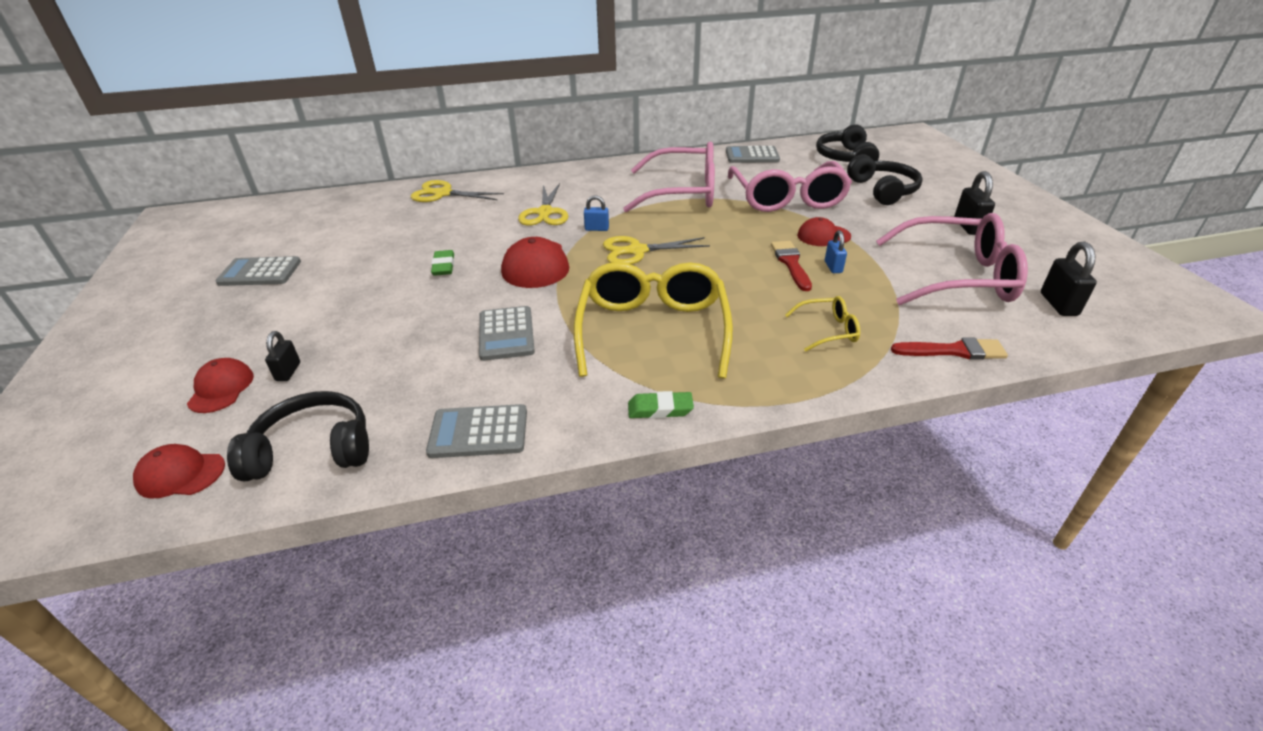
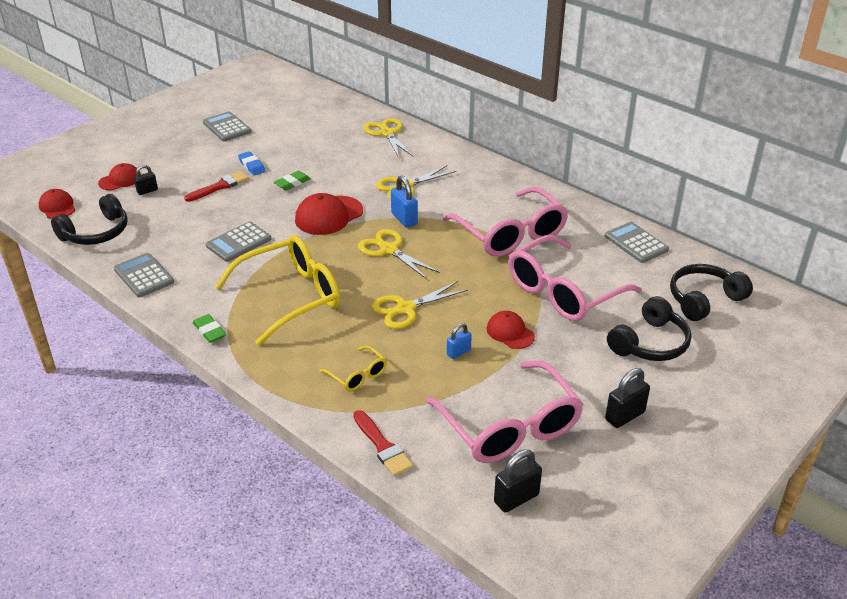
camera: 55 degrees right, 0 degrees up
black headphones [227,391,369,482] -> black headphones turned 90 degrees clockwise [51,194,128,245]
blue padlock [584,195,609,231] -> blue padlock [391,176,418,228], size x1.57
red brush [771,241,812,291] -> red brush moved to [184,171,249,202]
none -> blue eraser [238,151,265,176]
none -> yellow scissors [372,281,468,329]

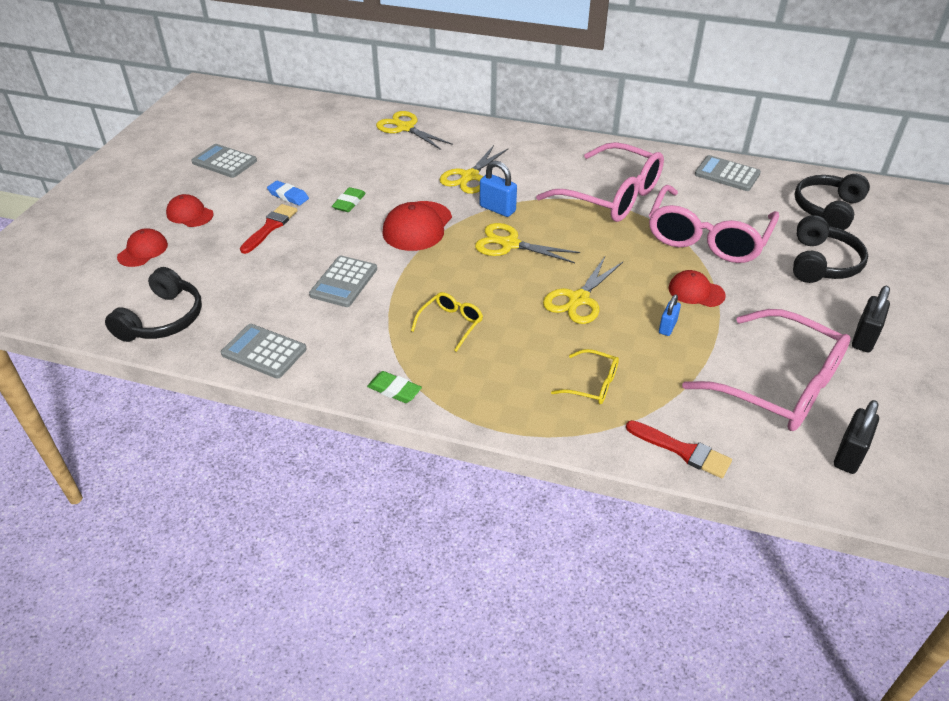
camera: 25 degrees left, 5 degrees up
red cap [39,189,75,219] -> red cap moved to [166,194,214,227]
black padlock [134,165,158,195] -> none
yellow glasses [215,235,340,346] -> yellow glasses [411,292,483,352], size x0.45

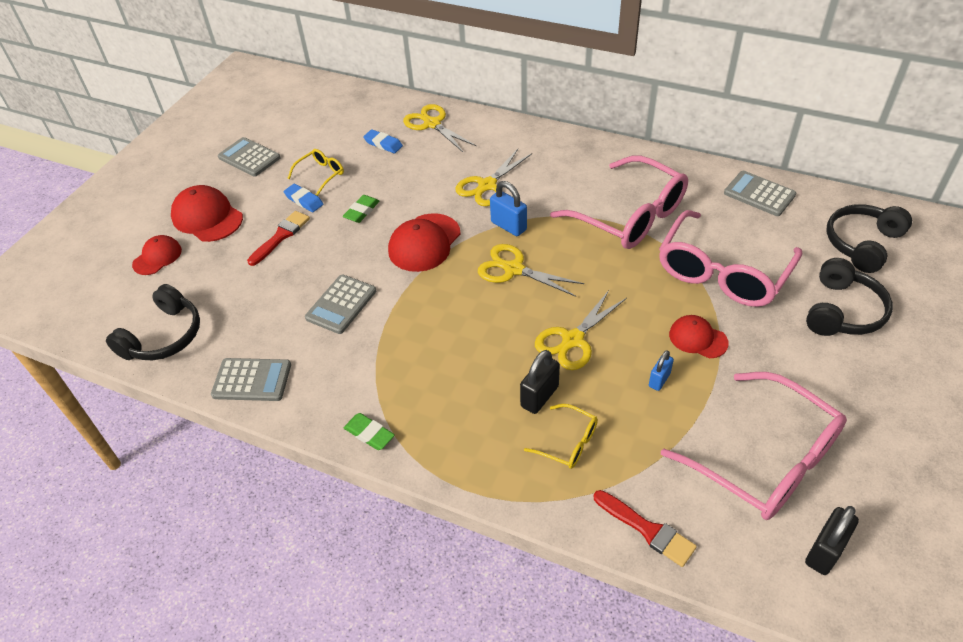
camera: 10 degrees right, 5 degrees up
red cap [166,194,214,227] -> red cap [171,185,243,242], size x1.60
grey calculator [221,324,307,379] -> grey calculator turned 150 degrees clockwise [211,358,291,401]
yellow glasses [411,292,483,352] -> yellow glasses moved to [287,149,344,196]
black padlock [852,286,890,353] -> black padlock moved to [520,350,560,414]
none -> blue eraser [363,129,403,153]

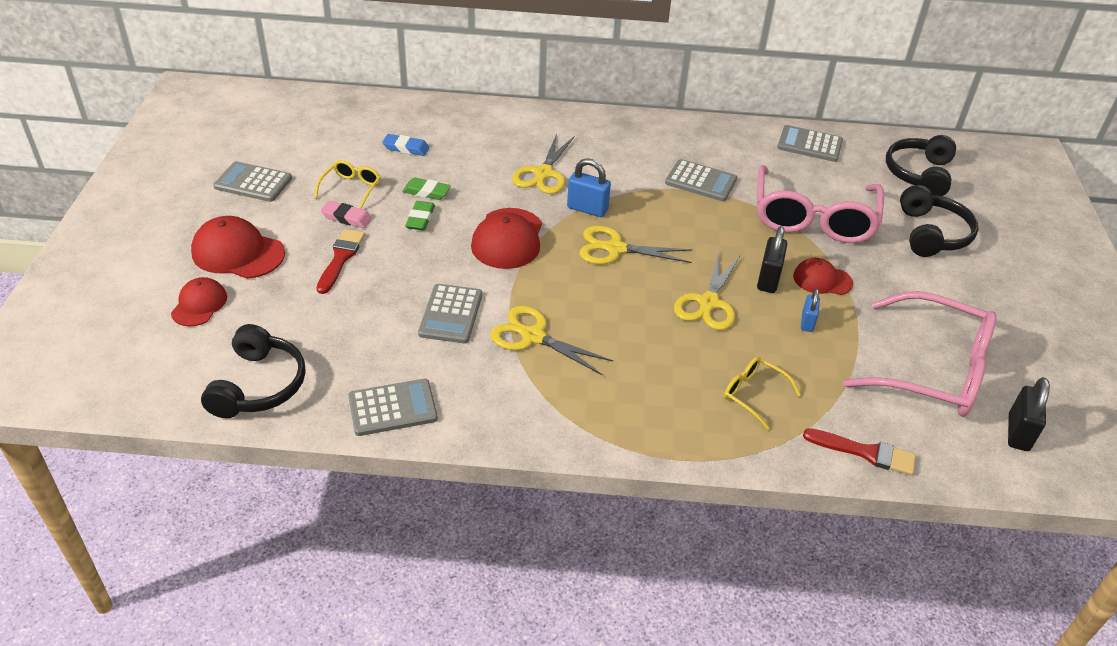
camera: 25 degrees left, 5 degrees down
blue eraser [283,184,323,212] -> pink eraser [321,201,372,228]
green eraser [344,413,395,450] -> green eraser moved to [402,178,451,200]
yellow scissors [403,104,477,152] -> yellow scissors moved to [490,306,613,375]
black padlock [520,350,560,414] -> black padlock moved to [757,226,787,293]
yellow glasses [524,404,598,469] -> yellow glasses turned 150 degrees counterclockwise [724,357,801,430]
pink glasses [550,156,688,249] -> grey calculator [665,159,737,201]

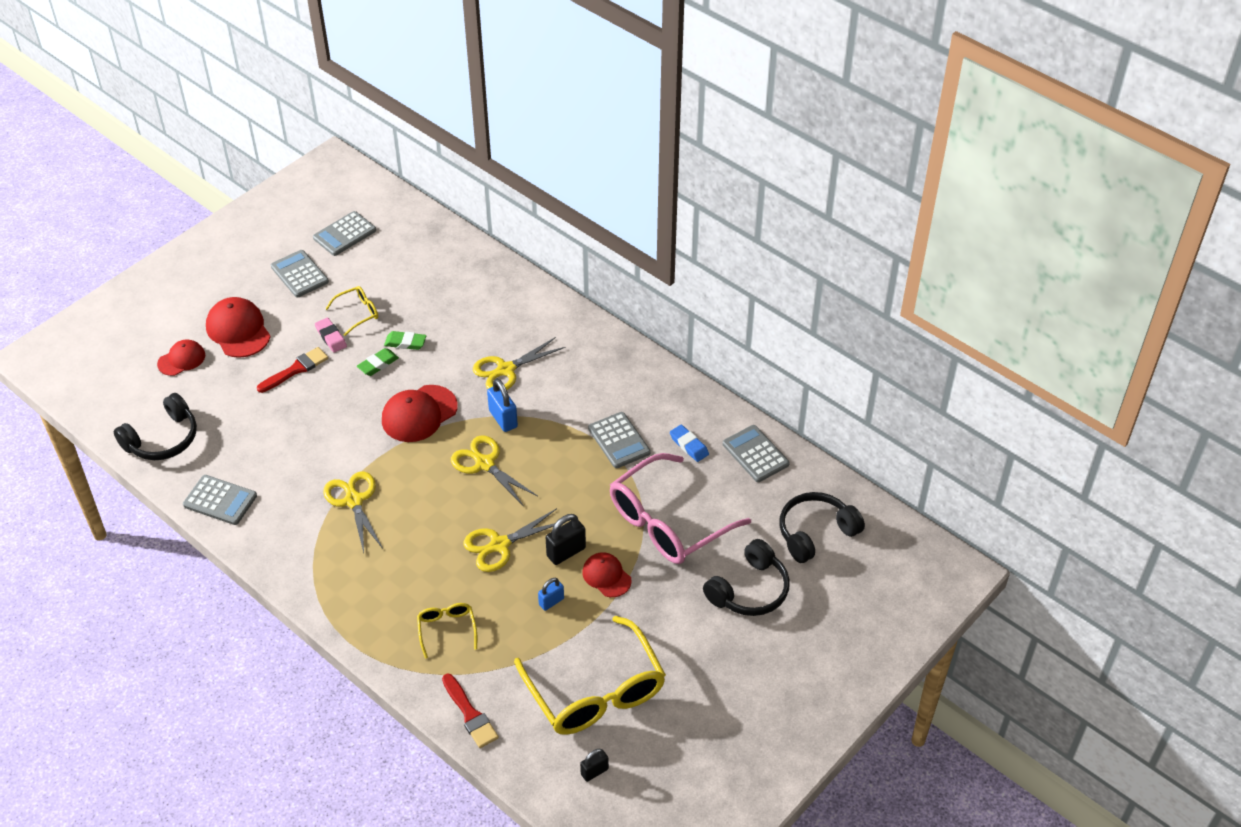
camera: 40 degrees right, 5 degrees up
blue eraser [382,134,429,156] -> blue eraser moved to [670,425,709,462]
green eraser [402,178,451,200] -> green eraser turned 45 degrees counterclockwise [384,331,427,350]
grey calculator [418,284,482,343] -> grey calculator moved to [313,211,376,256]
pink glasses [843,291,997,417] -> yellow glasses [514,616,666,735]
black padlock [1008,377,1050,451] -> black padlock [580,749,609,782], size x0.64

